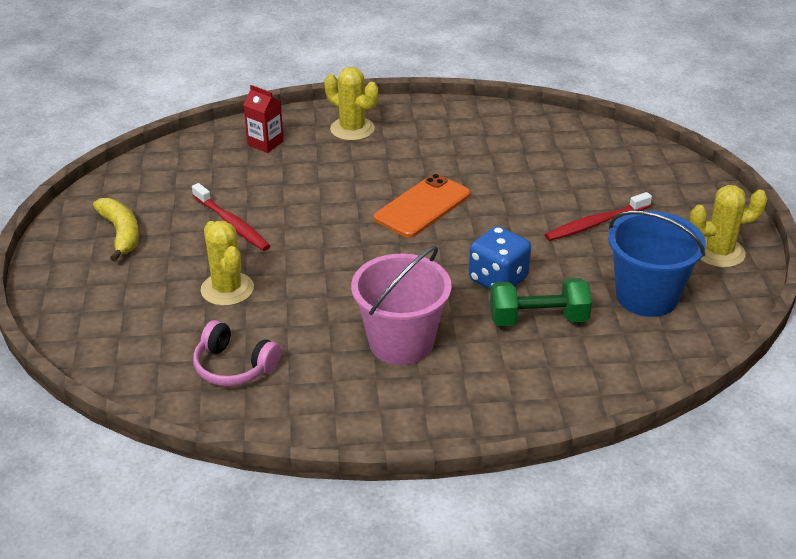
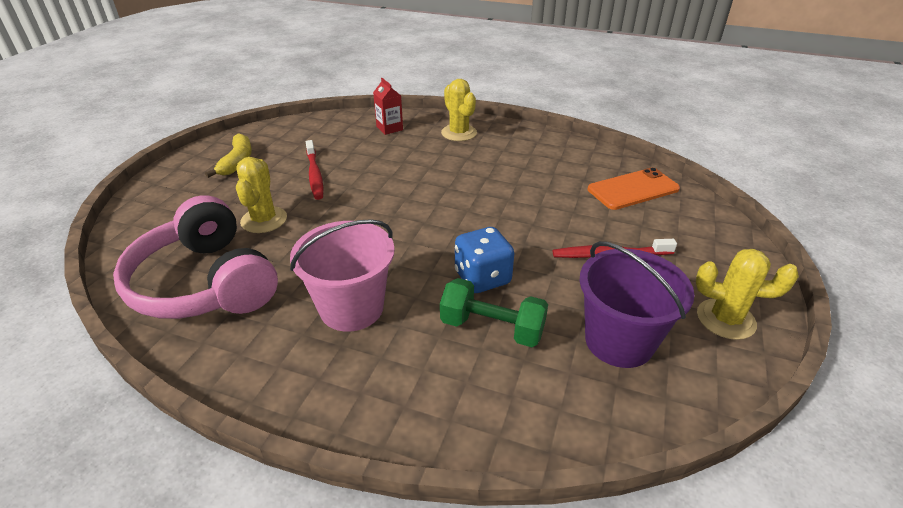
camera: 25 degrees right, 0 degrees up
pink headphones [193,320,281,386] -> pink headphones [113,195,278,319], size x1.98
orange phone [374,174,470,238] -> orange phone moved to [588,168,680,210]
blue bucket [608,210,706,317] -> purple bucket [580,241,694,368]

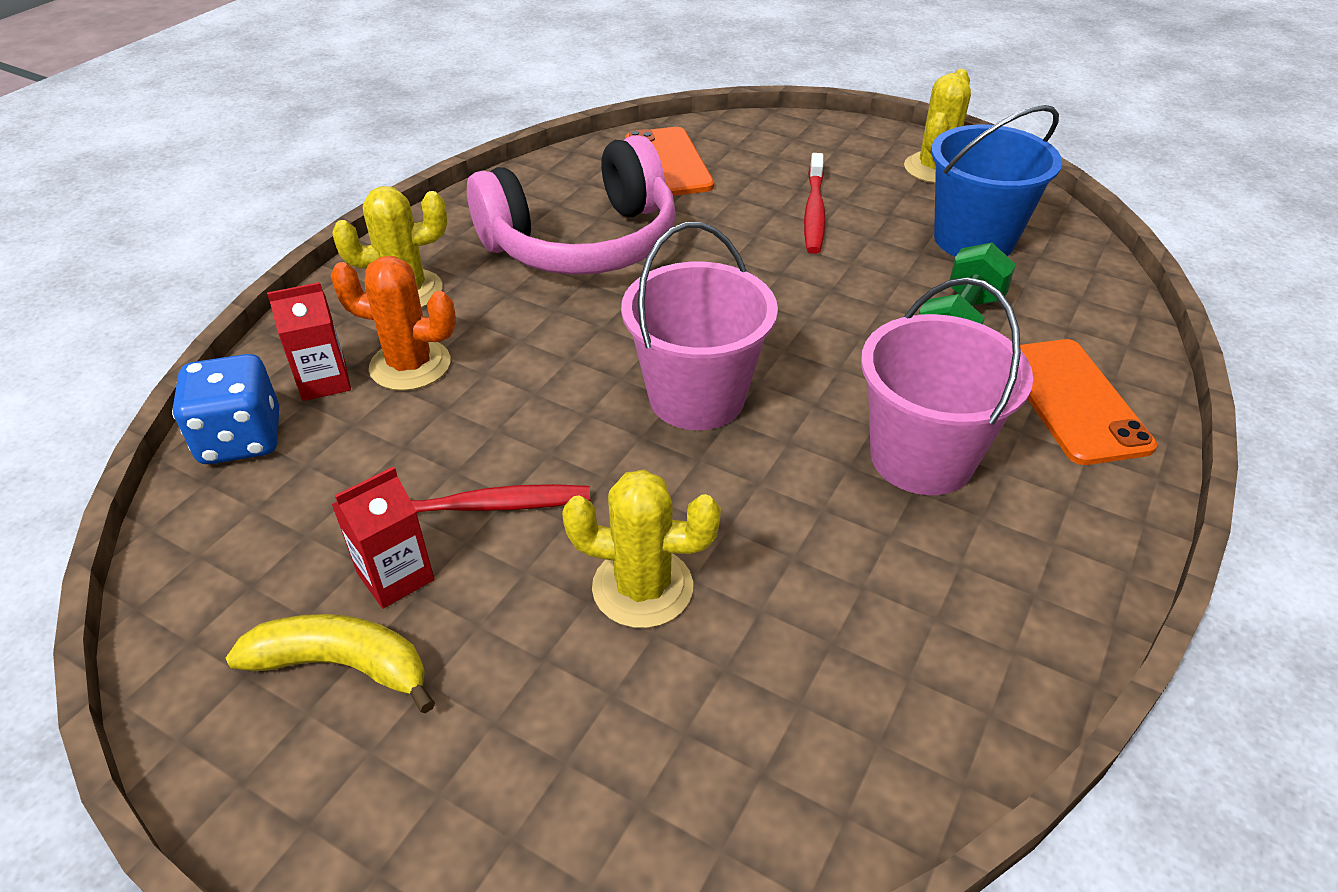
camera: 80 degrees left, 5 degrees up
pink headphones [113,195,278,319] -> pink headphones moved to [467,135,676,275]
blue dice [455,227,514,293] -> blue dice moved to [172,354,279,464]
purple bucket [580,241,694,368] -> blue bucket [931,105,1062,257]
none -> orange cactus [331,256,456,391]
none -> red carton [332,466,435,609]
none -> pink bucket [621,222,778,430]
none -> orange phone [1020,339,1157,465]

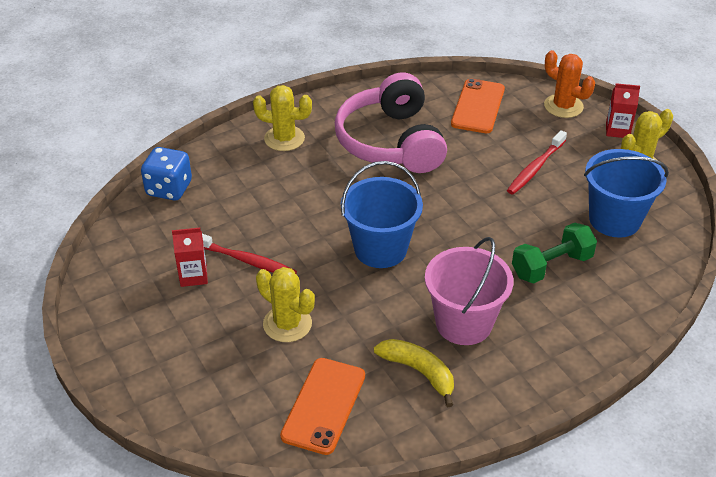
camera: 30 degrees right, 0 degrees up
yellow banana [226,614,435,713] -> yellow banana moved to [374,339,454,407]
red carton [267,282,351,401] -> red carton moved to [606,83,640,138]
orange cactus [331,256,456,391] -> orange cactus moved to [544,50,595,118]
pink headphones [467,135,676,275] -> pink headphones turned 75 degrees clockwise [335,73,447,173]
pink bucket [621,222,778,430] -> blue bucket [341,161,423,268]
orange phone [1020,339,1157,465] -> orange phone moved to [280,358,365,455]

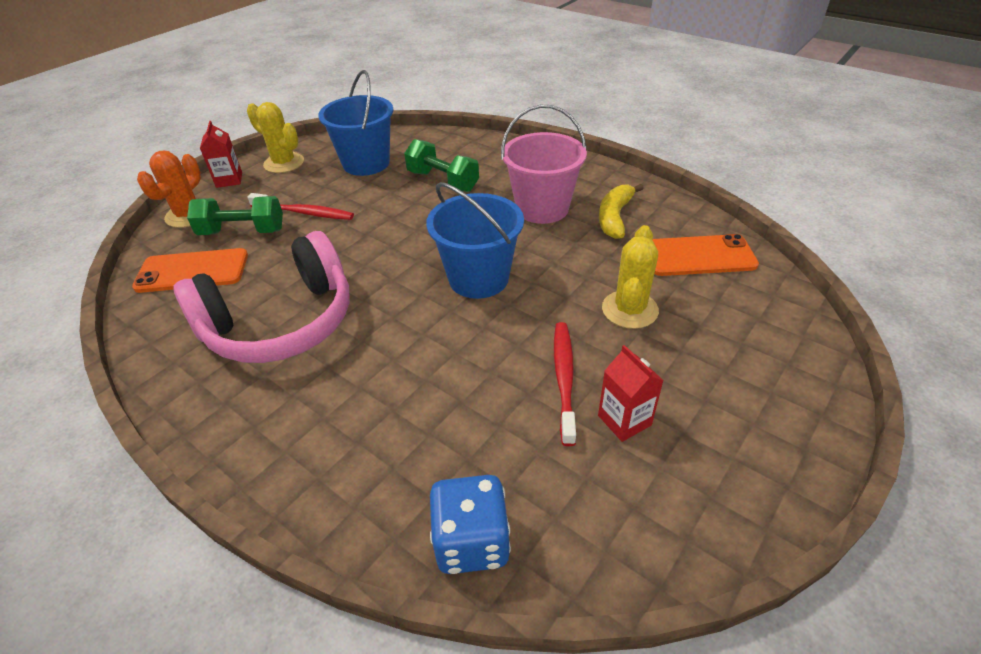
camera: 110 degrees left, 0 degrees up
yellow cactus [253,85,312,151] -> none
none -> green dumbbell [187,196,283,235]

